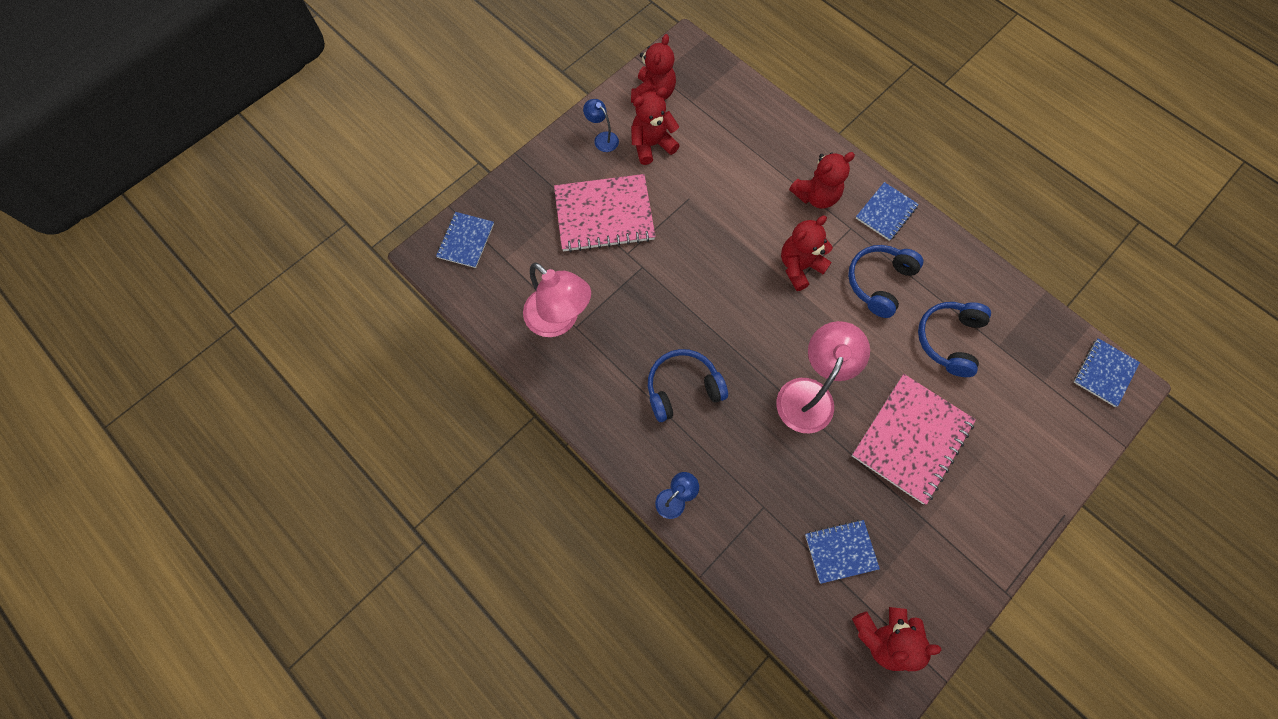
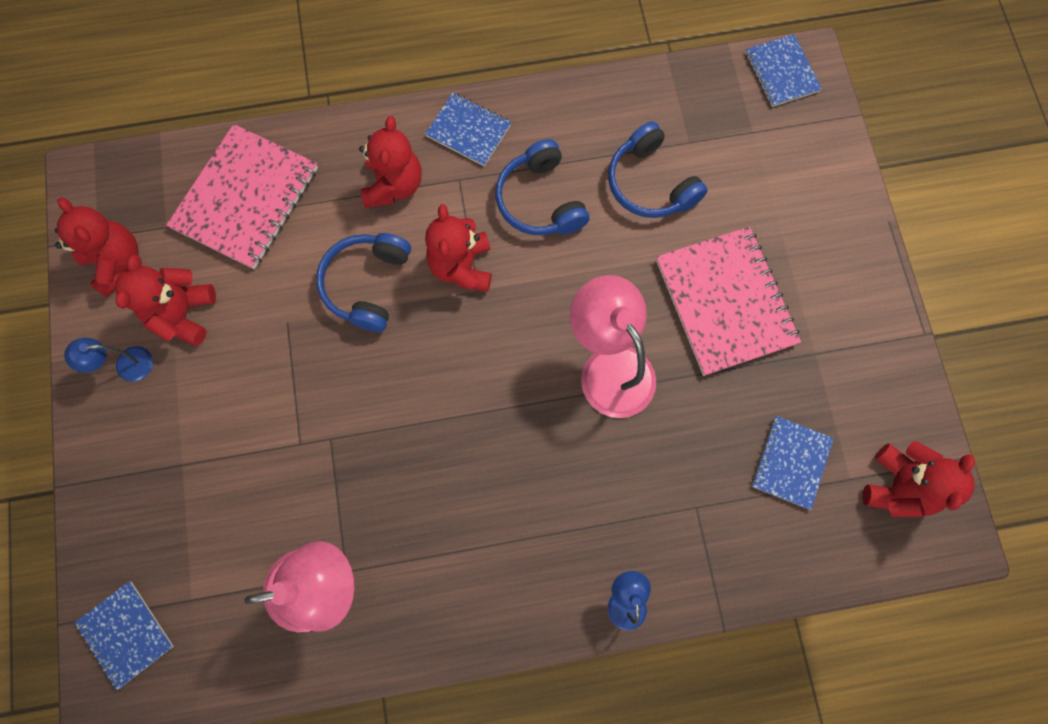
camera: 55 degrees left, 5 degrees up
pink notebook [554,174,656,252] -> pink notebook moved to [166,124,318,269]
blue headphones [648,349,728,422] -> blue headphones moved to [316,233,411,332]
blue notebook [856,182,919,241] -> blue notebook turned 45 degrees counterclockwise [425,93,511,166]

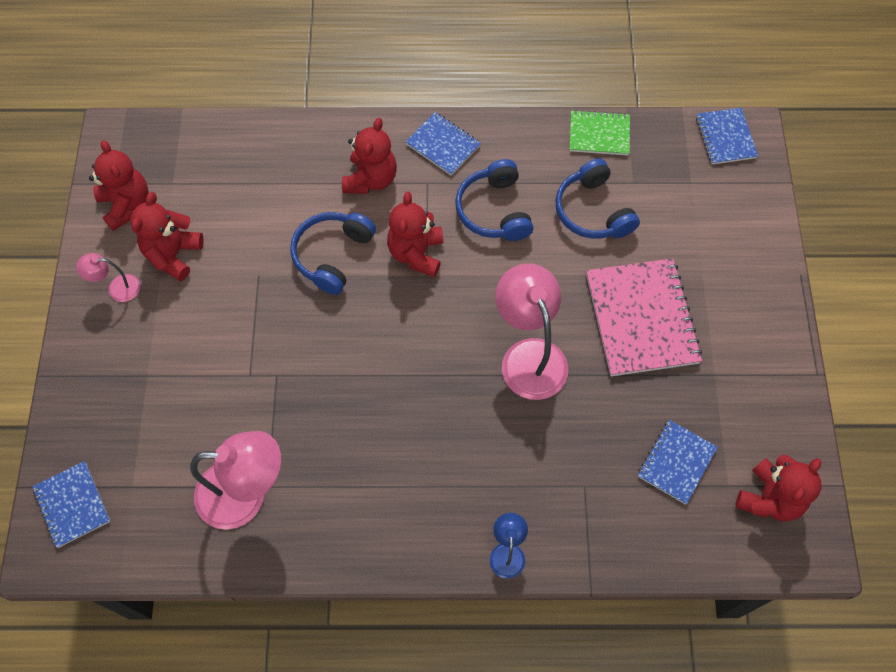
camera: 10 degrees right, 10 degrees down
blue lamp [64,337,153,382] -> pink lamp [76,253,140,302]
pink notebook [166,124,318,269] -> none
none -> green notebook [570,110,630,155]

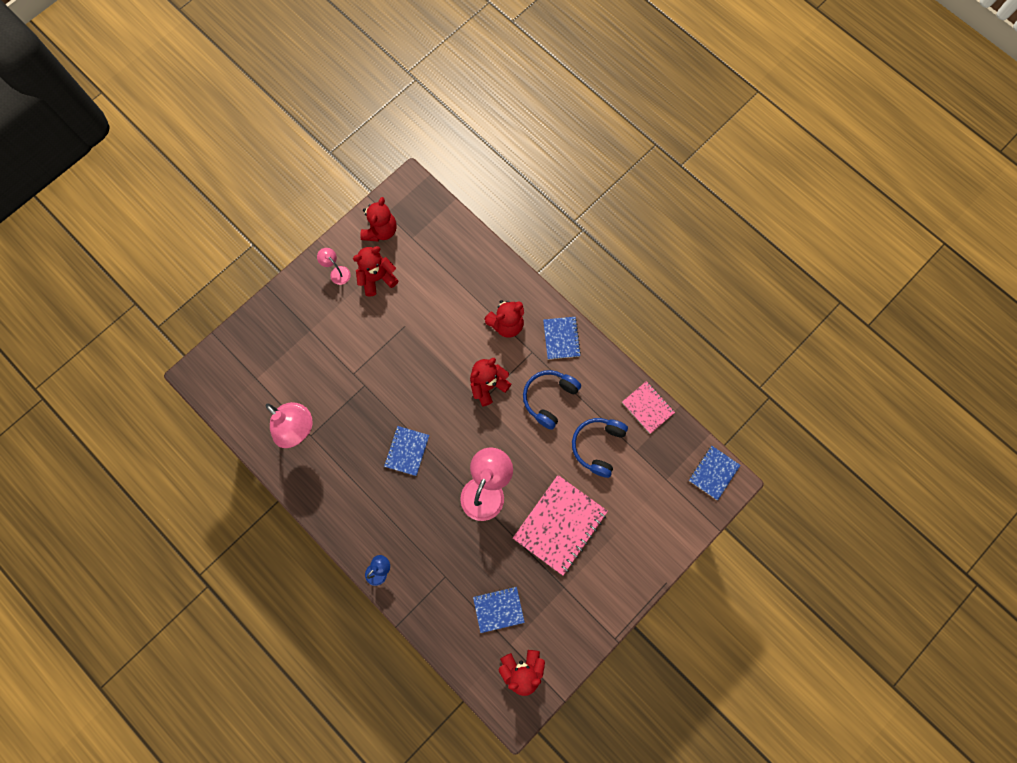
camera: 45 degrees right, 10 degrees up
blue notebook [32,461,110,548] -> blue notebook moved to [384,426,429,476]
blue headphones [290,212,376,295] -> none
green notebook [570,110,630,155] -> pink notebook [622,381,675,434]

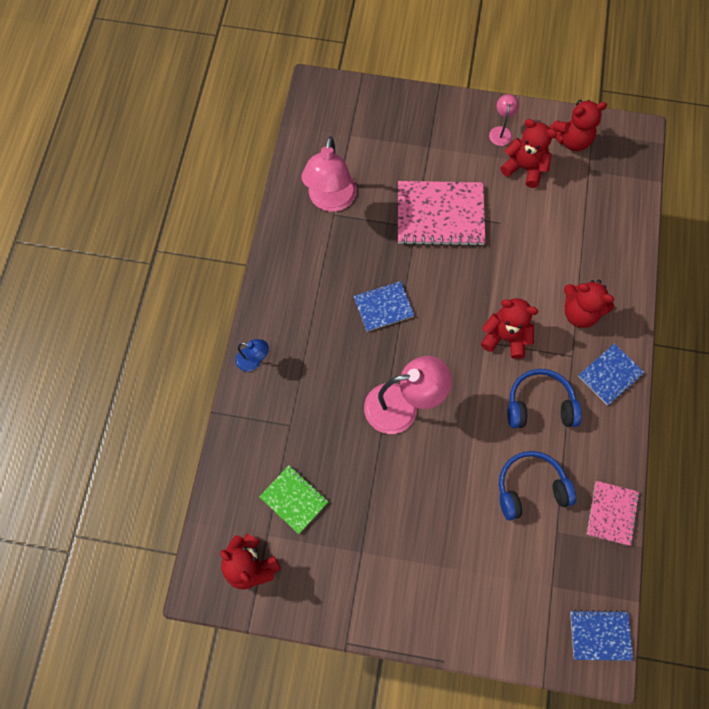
camera: 55 degrees right, 5 degrees down
blue notebook [473,586,525,633] -> green notebook [259,465,329,534]
pink notebook [513,475,608,575] -> pink notebook moved to [398,181,486,247]

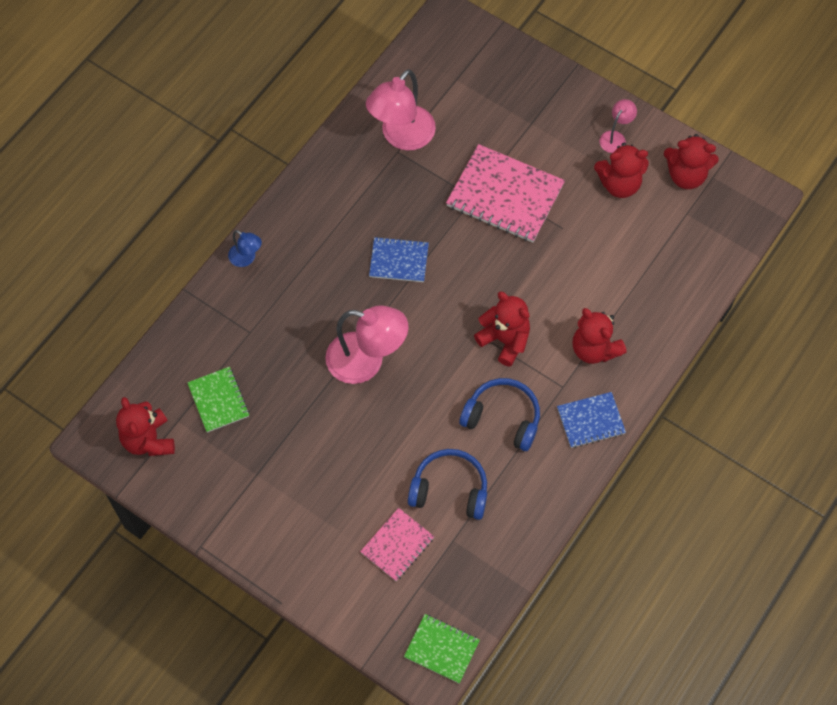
camera: 25 degrees right, 5 degrees down
red teddy bear [500,119,557,188] -> red teddy bear turned 120 degrees clockwise [594,143,649,198]
blue notebook [570,610,633,661] -> green notebook [404,614,480,683]
pink notebook [587,481,640,546] -> pink notebook moved to [360,508,435,581]

